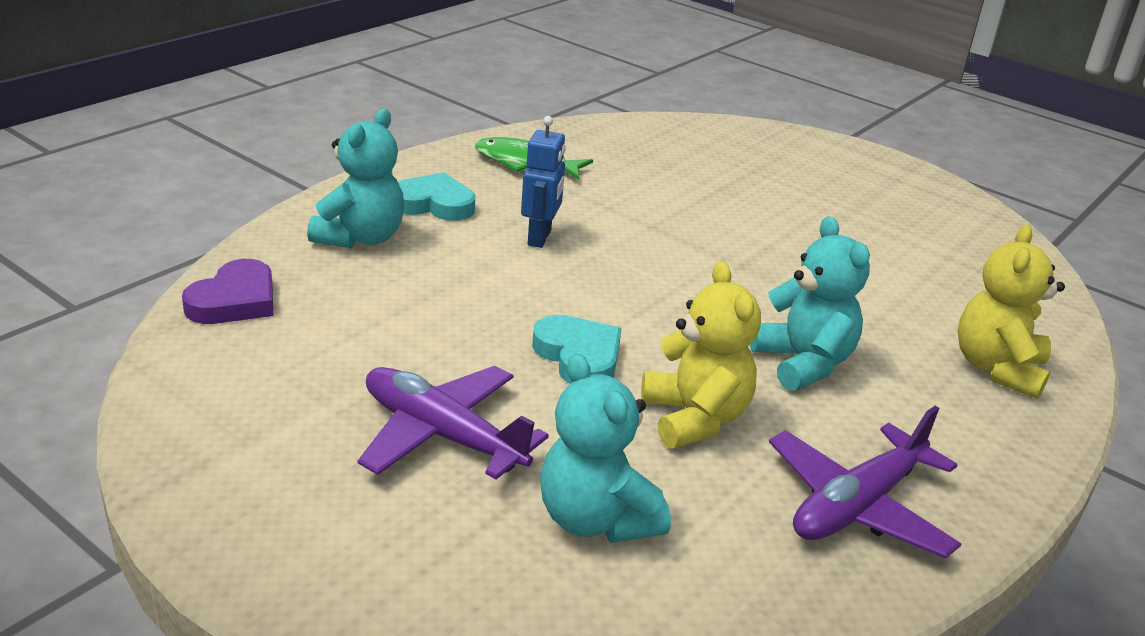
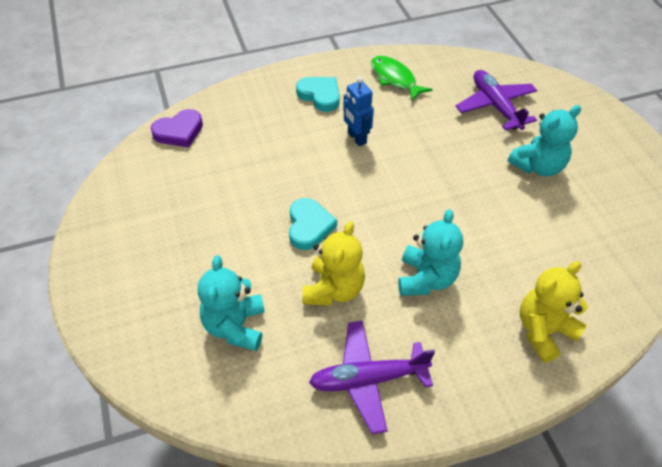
camera: 35 degrees right, 20 degrees up
turquoise teddy bear [307,108,404,248] -> turquoise teddy bear moved to [508,105,581,176]
purple plane [358,366,549,480] -> purple plane moved to [456,70,537,131]
blue robot [521,116,566,248] -> blue robot turned 105 degrees clockwise [343,77,374,146]

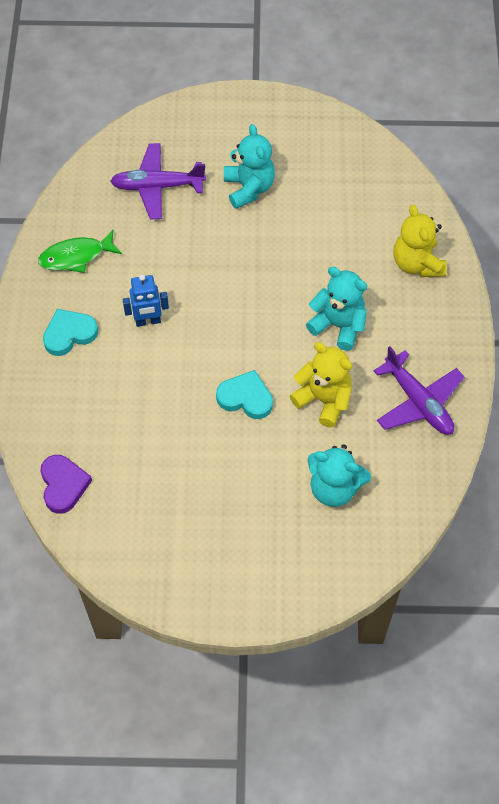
camera: 70 degrees left, 10 degrees up
purple plane [309,321,435,434] -> purple plane turned 45 degrees counterclockwise [373,346,464,435]

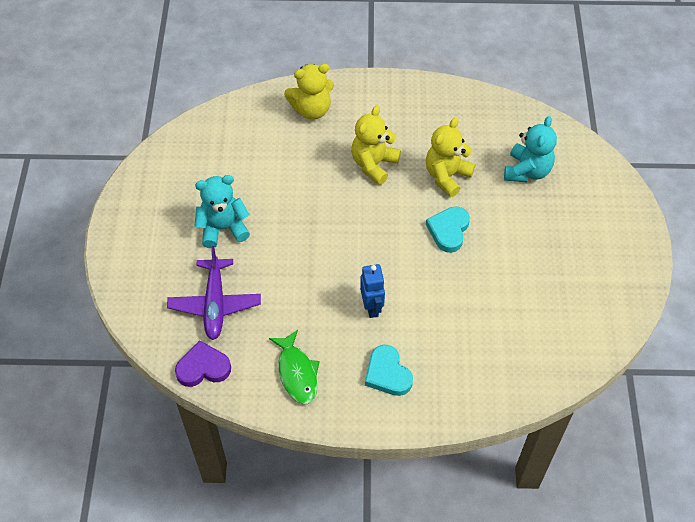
camera: 90 degrees left, 5 degrees down
purple heart [40,455,92,514] -> purple heart moved to [175,340,231,387]
turquoise teddy bear [306,267,367,351] -> yellow teddy bear [351,106,401,185]
purple plane [373,346,464,435] -> none

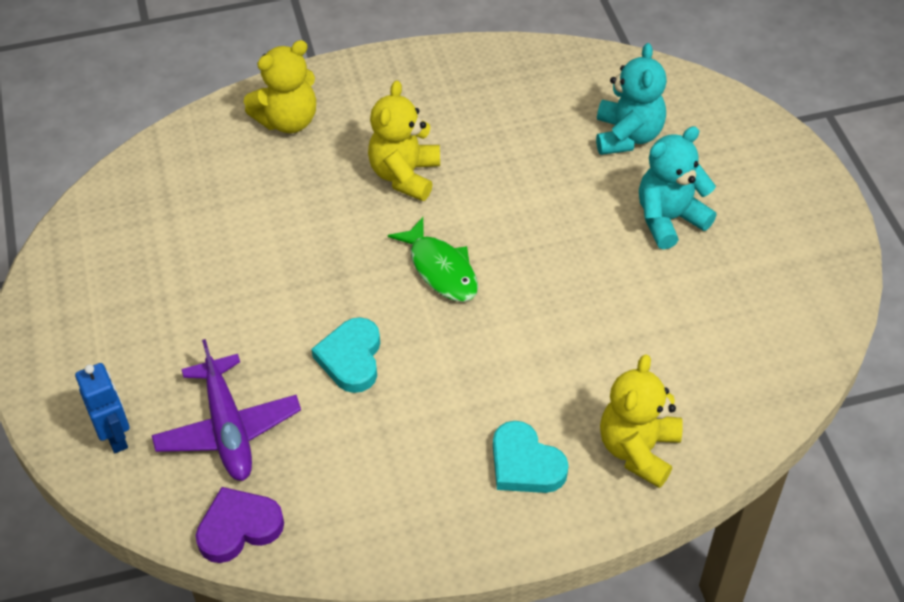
camera: 15 degrees left, 5 degrees down
turquoise teddy bear [195,175,250,248] -> turquoise teddy bear moved to [639,126,717,250]
green fish [269,330,320,404] -> green fish moved to [388,217,478,302]
blue robot [360,264,385,318] -> blue robot moved to [75,363,130,453]
yellow teddy bear [426,118,475,197] -> yellow teddy bear moved to [600,354,683,488]
turquoise heart [426,207,470,253] -> turquoise heart moved to [311,317,380,393]

